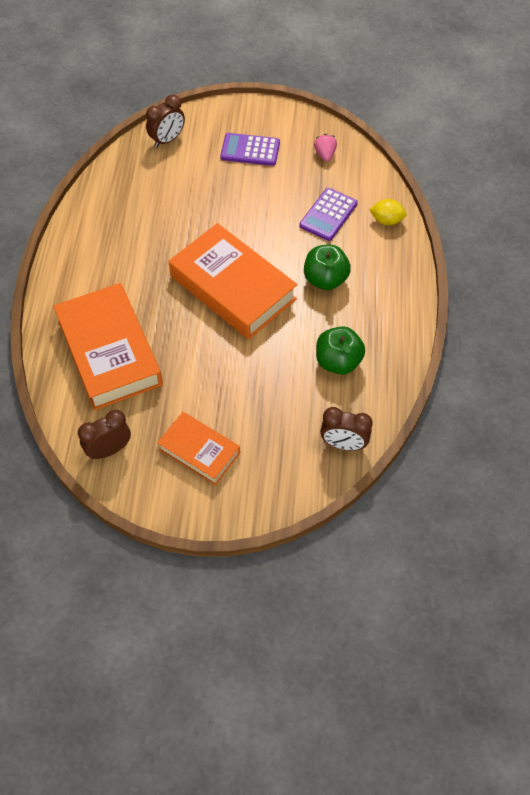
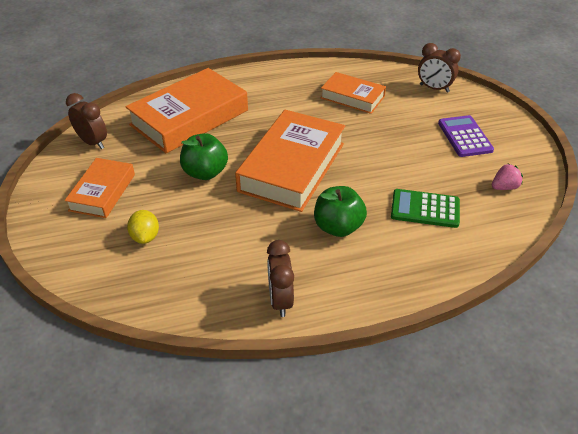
camera: 70 degrees right, 15 degrees down
purple calculator [299,188,358,241] -> green calculator [391,189,460,228]
green apple [316,326,365,375] -> green apple moved to [180,133,228,180]
brown clock [320,407,373,451] -> brown clock moved to [267,240,294,317]
yellow lemon [369,199,407,225] -> yellow lemon moved to [127,210,159,244]
none -> orange book [321,72,386,114]

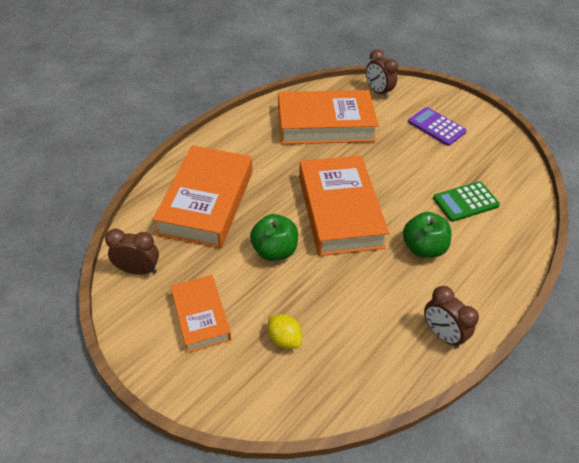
camera: 35 degrees left, 5 degrees up
orange book [321,72,386,114] -> orange book [278,90,379,144], size x1.76
brown clock [418,43,461,92] -> brown clock turned 60 degrees clockwise [366,49,398,99]
pink strawberry [492,164,523,190] -> none

